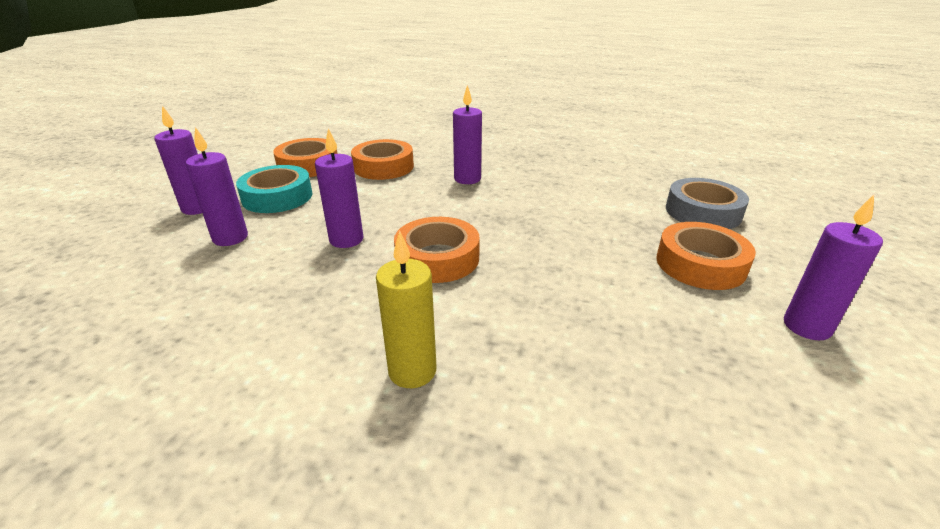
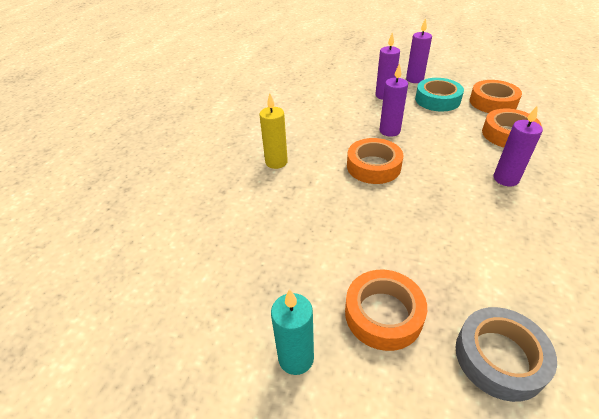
camera: 95 degrees right, 10 degrees up
purple candle [784,195,883,340] -> turquoise candle [271,289,314,375]

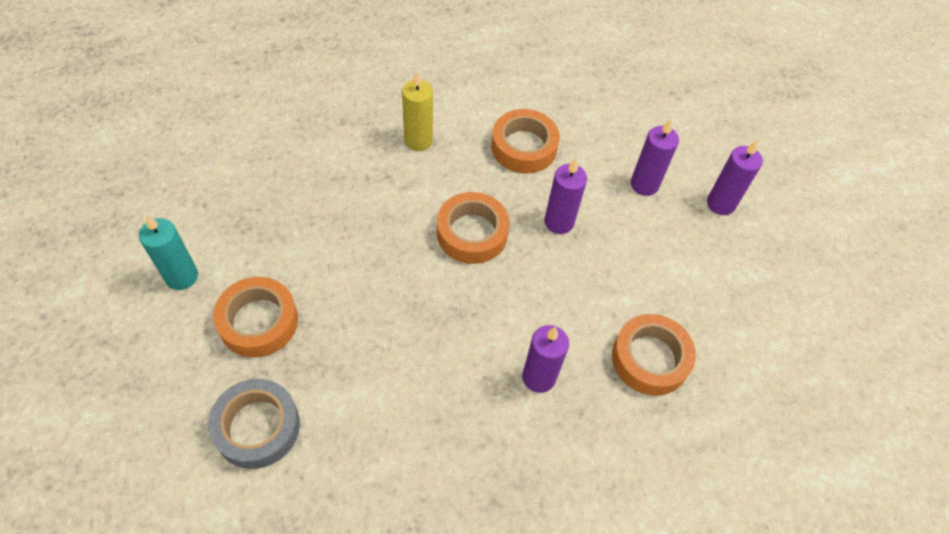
camera: 50 degrees right, 15 degrees up
turquoise tape [415,78,464,111] -> none
orange tape [470,80,522,113] -> orange tape moved to [491,109,560,174]

